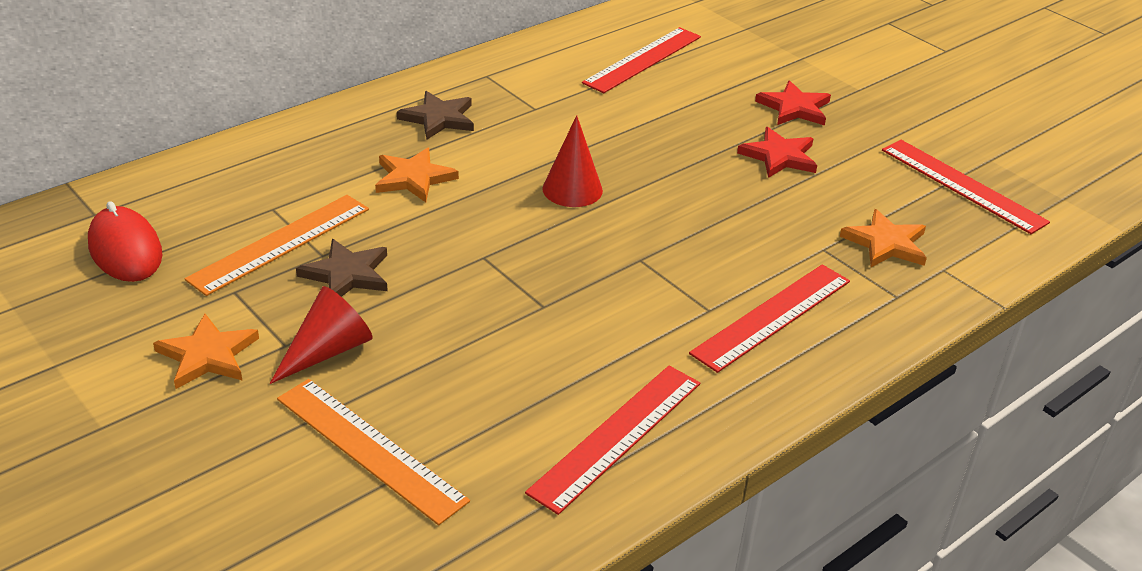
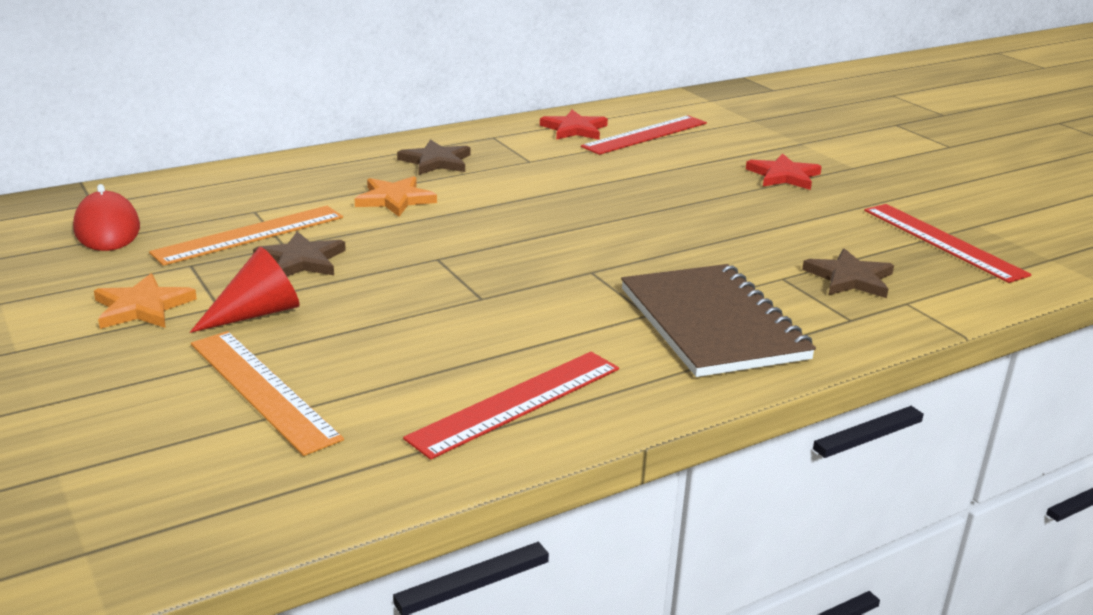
camera: 10 degrees right, 10 degrees down
red cone [542,115,603,207] -> none
red ruler [689,264,850,373] -> brown notebook [621,264,816,377]
red star [737,127,817,178] -> red star moved to [540,110,608,140]
orange star [840,209,927,267] -> brown star [802,248,894,298]

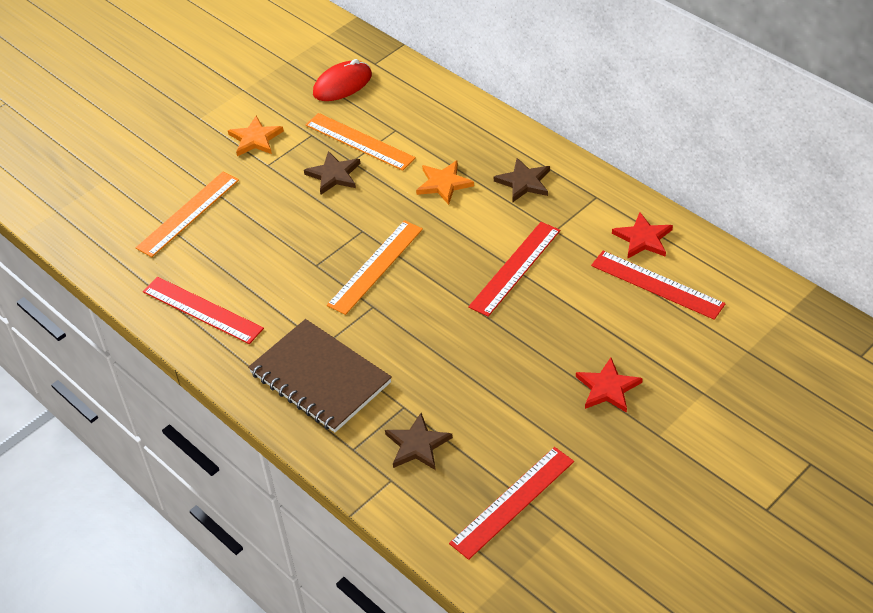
camera: 80 degrees right, 20 degrees up
red cone [190,247,300,333] -> none
brown notebook [621,264,816,377] -> brown notebook turned 75 degrees clockwise [248,319,392,432]
none -> orange ruler [327,220,423,315]
none -> red ruler [468,222,560,317]

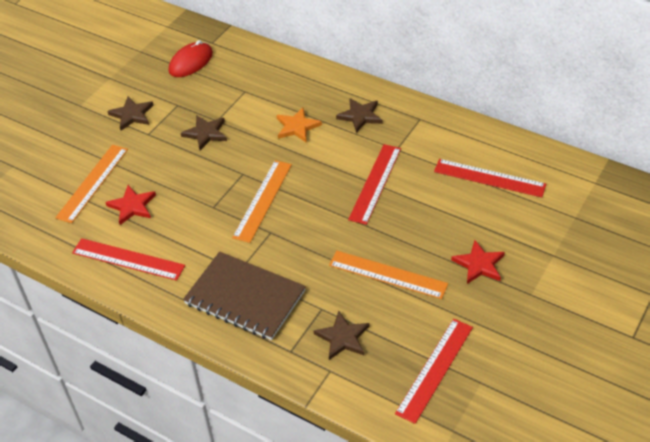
camera: 15 degrees left, 0 degrees up
orange star [228,116,284,156] -> brown star [107,97,154,130]
orange ruler [305,113,416,171] -> orange ruler moved to [329,251,448,299]
red star [612,212,673,258] -> red star moved to [105,185,156,225]

